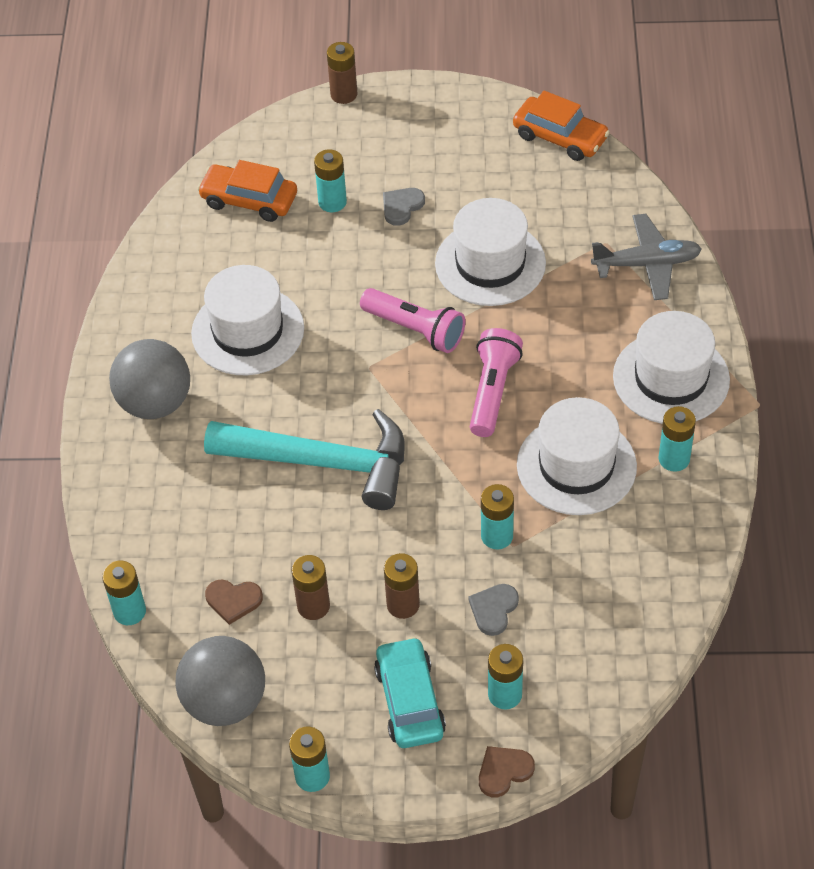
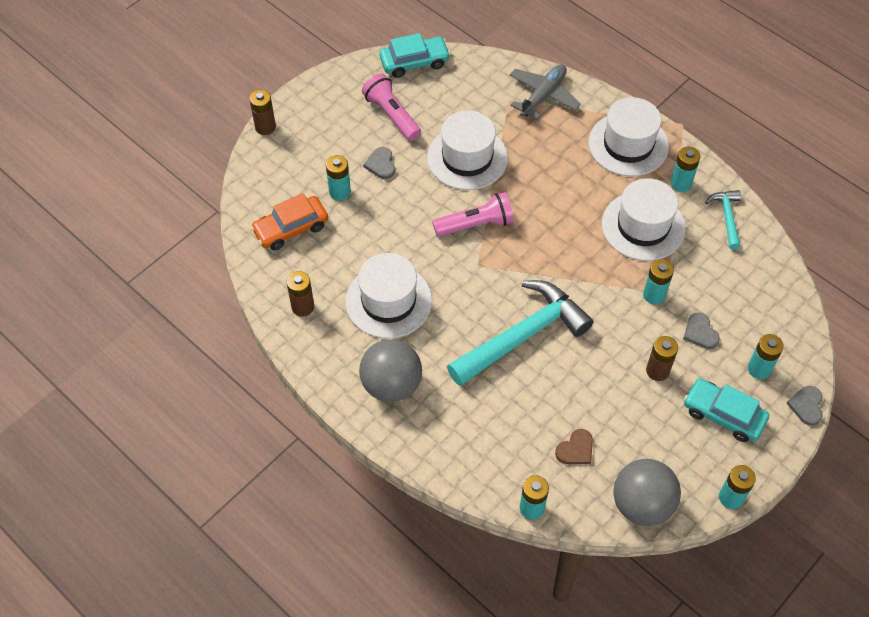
camera: 50 degrees left, 5 degrees up
brown battery [292,555,330,620] -> brown battery moved to [286,271,314,317]
pink flashlight [470,328,523,437] -> pink flashlight moved to [362,73,421,141]
brown heart [479,746,535,797] -> grey heart [787,386,823,426]
orange car [513,91,610,161] -> turquoise car [379,33,450,78]
none -> turquoise hammer [705,190,741,250]

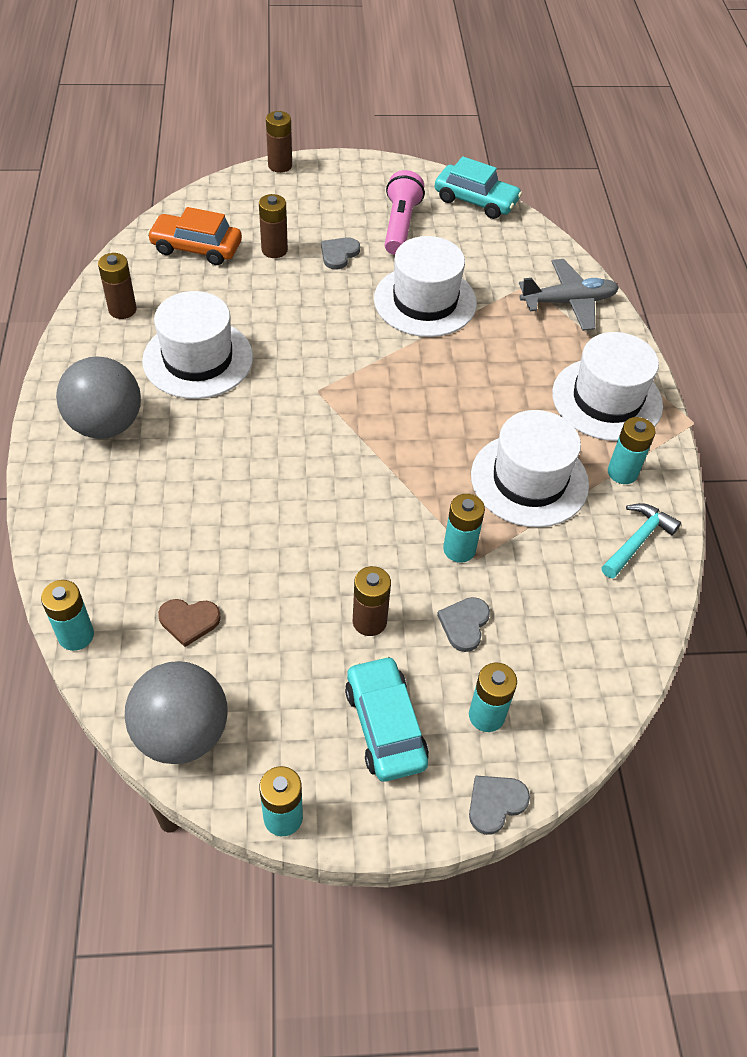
camera: 40 degrees right, 5 degrees down
turquoise battery [326,155,351,201] -> brown battery [259,194,288,258]
pink flashlight [432,192,514,236] -> none
turquoise hammer [447,280,593,386] -> none

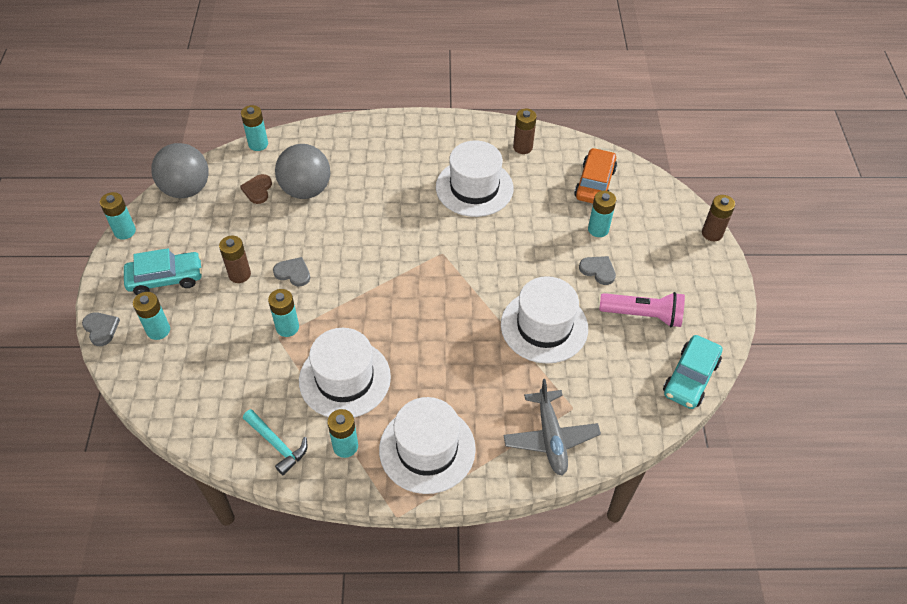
camera: 95 degrees right, 0 degrees up
grey ball [56,357,141,439] -> grey ball moved to [275,144,330,199]
brown battery [259,194,288,258] -> turquoise battery [588,191,616,237]
grey heart [437,597,490,652] -> grey heart moved to [273,257,310,287]

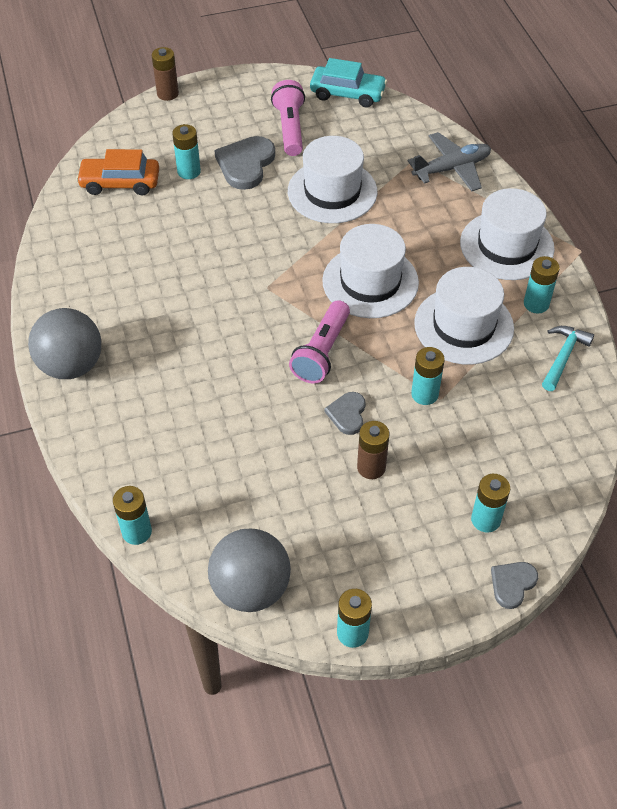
camera: 105 degrees left, 0 degrees up
turquoise car [124,248,202,295] -> none
brown heart [240,174,272,204] -> none
grey ball [275,144,330,199] -> grey ball moved to [28,308,101,379]
white hat [436,140,513,217] -> white hat moved to [322,224,419,318]
brown battery [513,109,537,154] -> none
grey heart [579,256,616,285] -> grey heart [214,136,275,190], size x1.73
none -> pink flashlight [289,300,350,384]

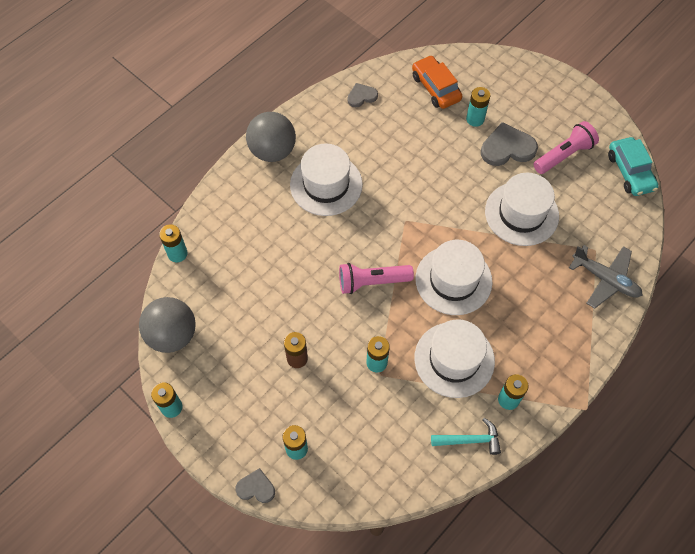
camera: 60 degrees right, 10 degrees up
brown battery [152,47,179,101] -> none
grey heart [325,392,366,435] -> grey heart moved to [347,83,378,107]
white hat [460,188,555,280] -> white hat moved to [290,144,363,216]

